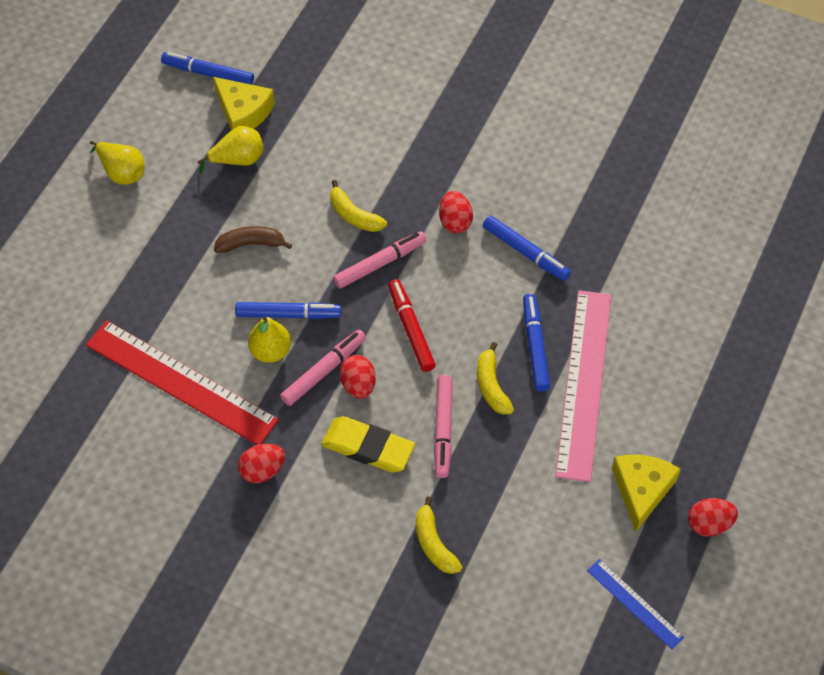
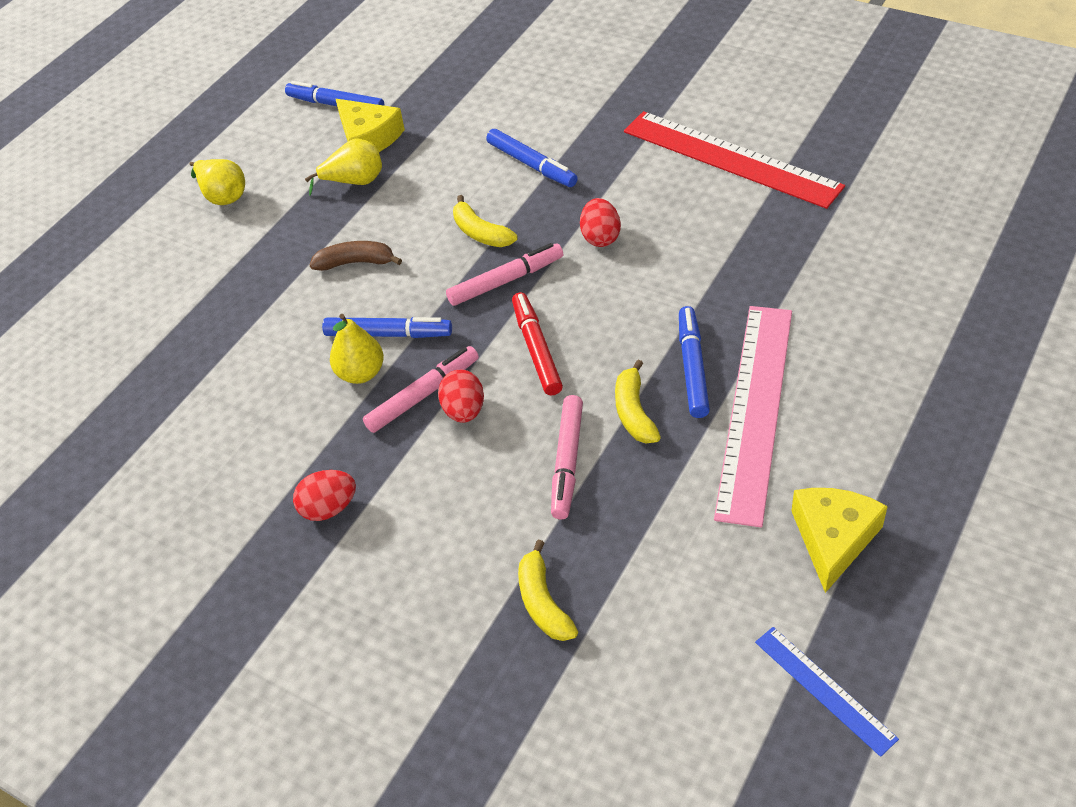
camera: 10 degrees right, 10 degrees down
red ruler [86,320,279,445] -> red ruler moved to [624,111,845,209]
yellow eraser [321,416,415,473] -> none
blue marker [483,216,571,281] -> blue marker moved to [486,129,578,187]
red egg [688,498,738,536] -> none

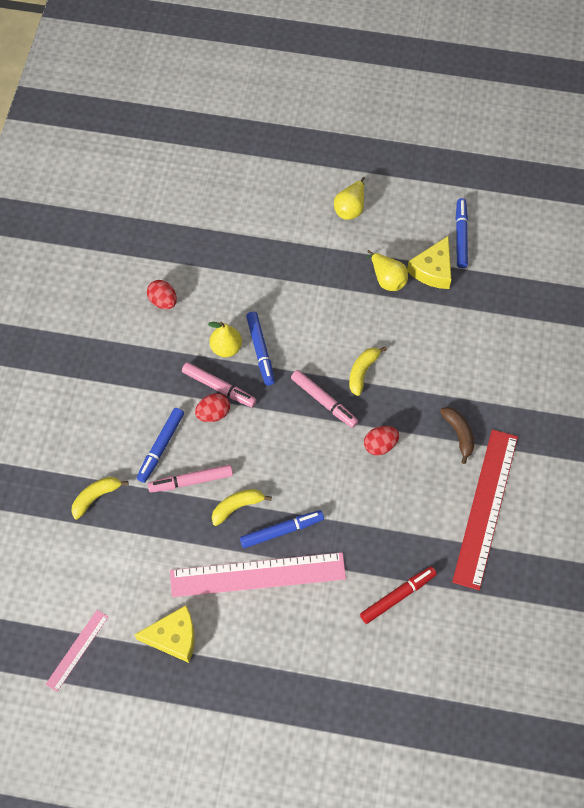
camera: 65 degrees right, 15 degrees up
red egg [293,470,356,521] -> red egg moved to [147,280,177,309]
brown banana [310,241,402,271] -> brown banana moved to [440,407,474,464]
blue marker [486,129,578,187] -> blue marker moved to [137,408,184,483]
red marker [512,292,563,396] -> red marker moved to [360,566,437,624]
blue ruler [755,627,899,757] -> pink ruler [45,610,108,692]

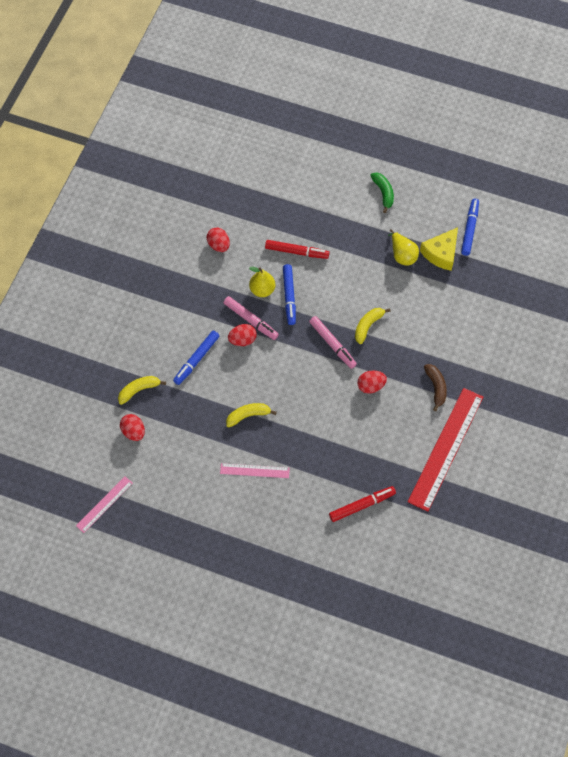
camera: 10 degrees right, 0 degrees up
yellow cheese [134,605,195,663] -> none
pink marker [148,465,233,493] -> none
pink ruler [170,552,346,597] -> pink ruler [220,463,290,478], size x0.50
blue marker [240,510,324,548] -> none
yellow pear [334,177,365,220] -> green banana [370,172,394,213]
none -> red egg [120,414,145,441]
none -> red marker [265,240,329,259]

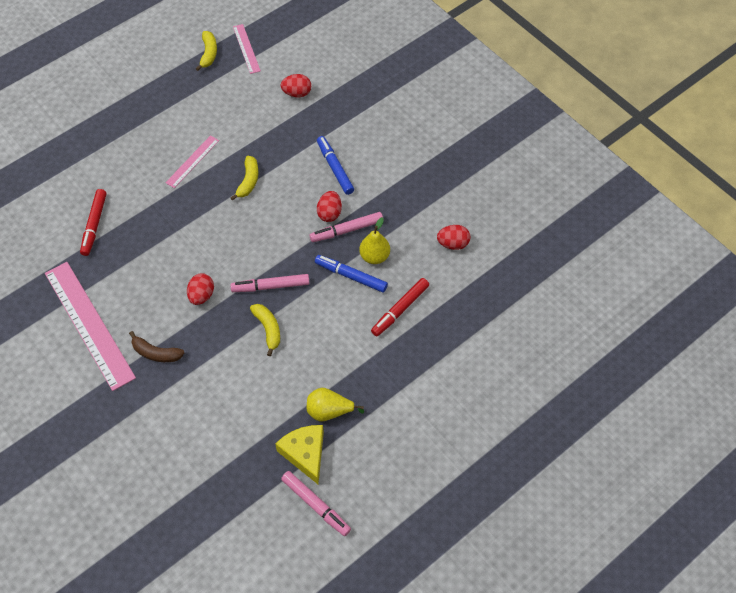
camera: 120 degrees right, 5 degrees down
yellow banana [118,376,166,405] -> yellow banana moved to [195,31,217,71]
green banana [370,172,394,213] -> none
red ruler [408,388,483,512] -> pink ruler [45,262,136,391]
blue marker [461,199,479,256] -> pink marker [281,471,351,536]

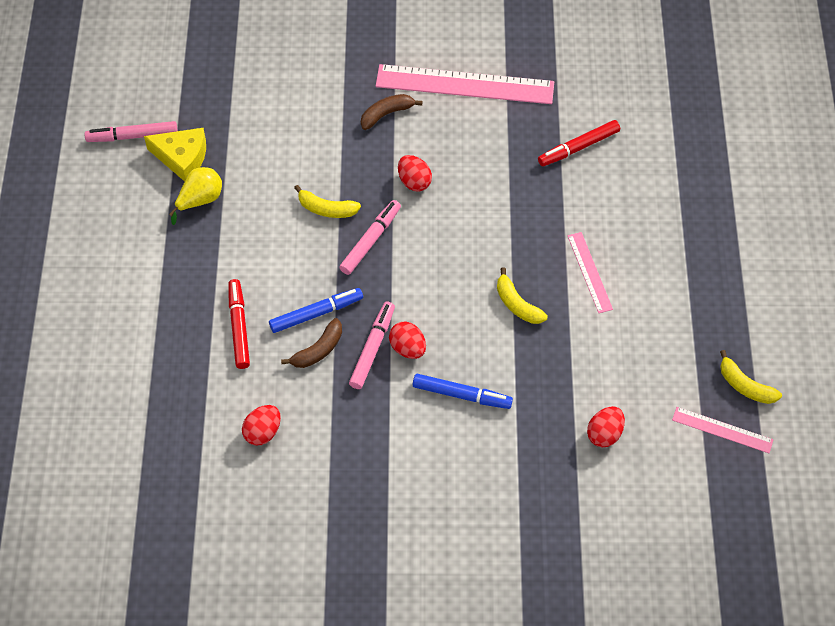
camera: 130 degrees right, 0 degrees up
red marker [80,189,107,256] -> red marker turned 75 degrees counterclockwise [538,120,620,167]
yellow pear [359,217,390,264] -> brown banana [281,318,342,368]

